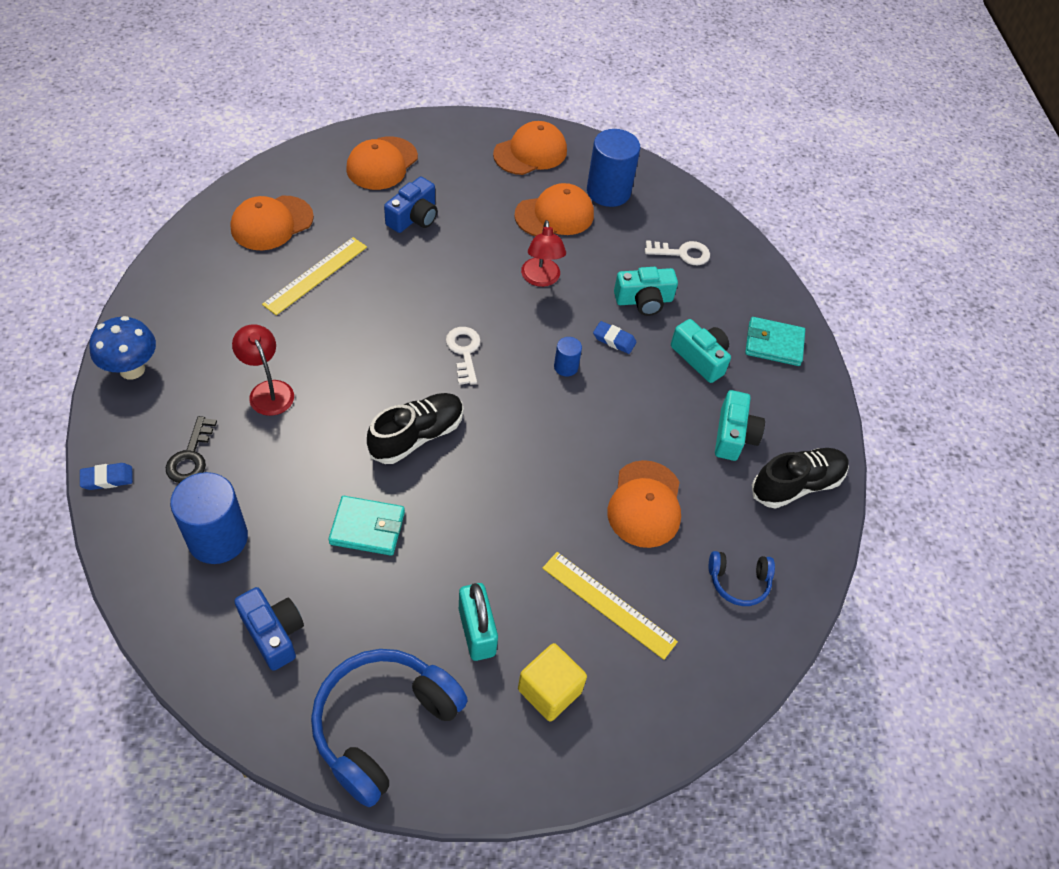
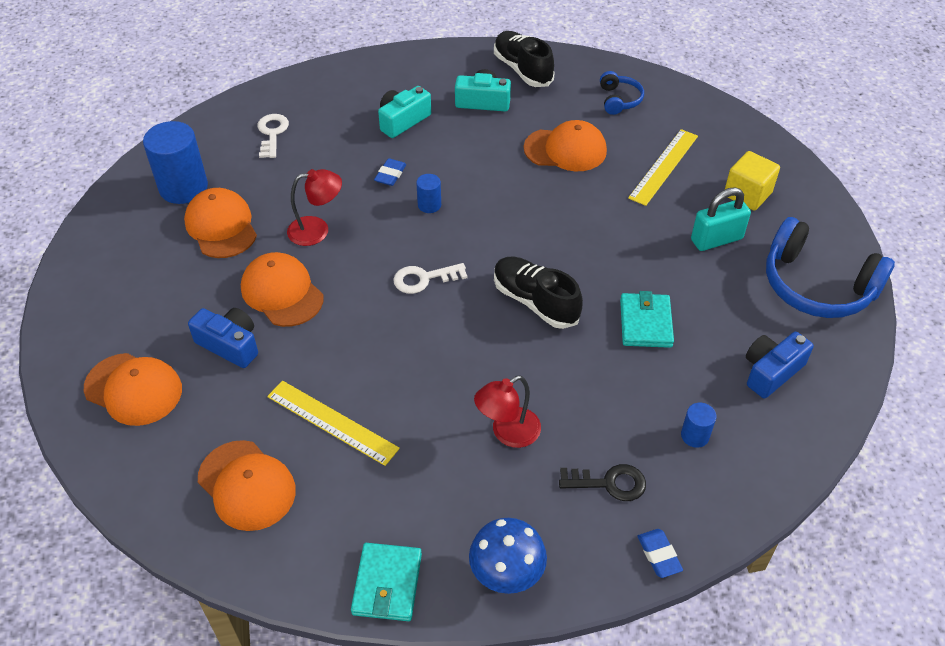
camera: 90 degrees left, 5 degrees down
blue cylinder [170,472,248,564] -> blue cylinder [681,403,717,448], size x0.48
orange cap [493,121,567,175] -> orange cap moved to [241,252,324,327]
turquoise camera [614,267,678,316] -> none
turquoise wallet [745,317,805,366] -> turquoise wallet moved to [351,543,422,621]

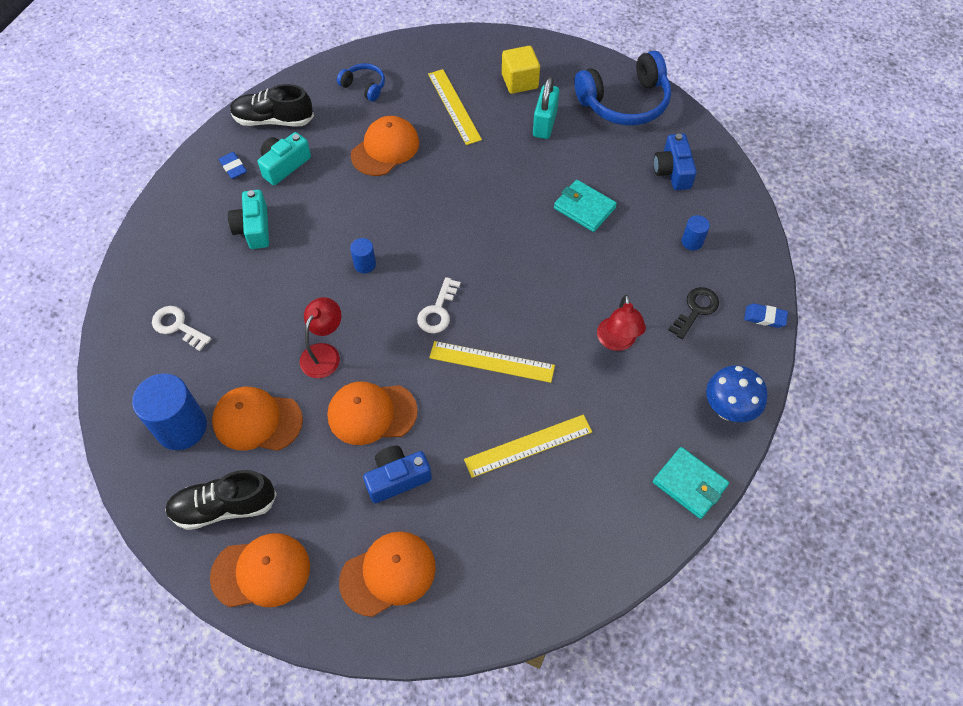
camera: 55 degrees left, 10 degrees up
orange cap [198,440,296,531] -> orange cap moved to [210,533,310,607]
blue eraser [374,158,406,186] -> blue eraser moved to [219,152,247,179]
black shoe [494,256,583,329] -> black shoe moved to [165,470,277,530]
none -> yellow ruler [429,341,555,383]

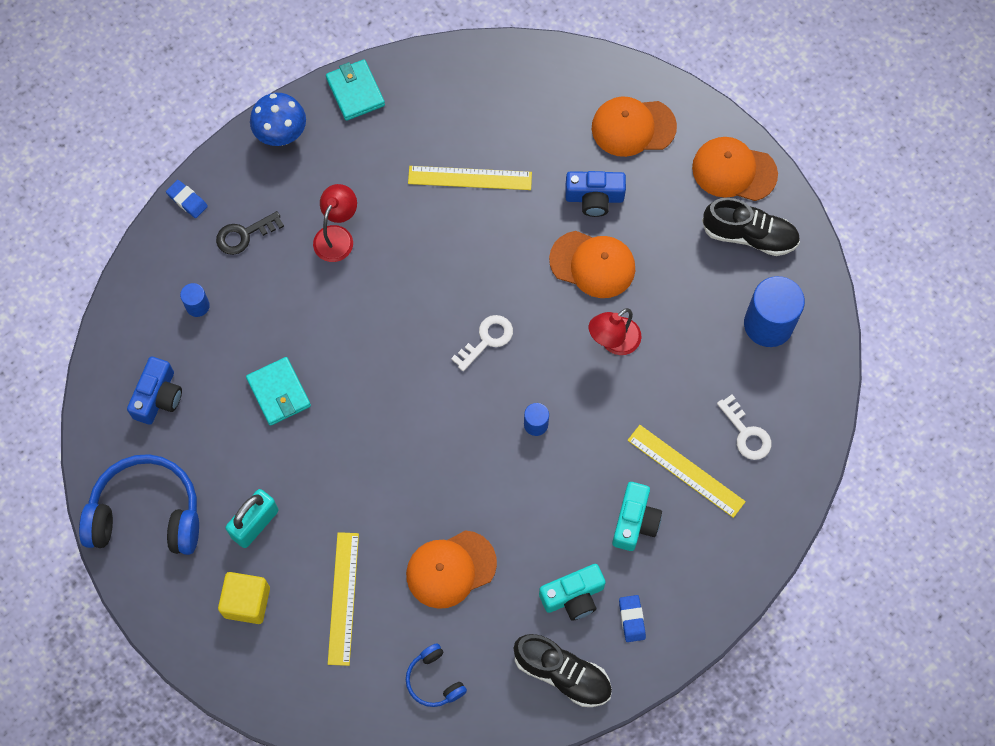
camera: 155 degrees left, 10 degrees up
orange cap [212,387,303,451] -> none
yellow ruler [429,341,555,383] -> yellow ruler moved to [627,425,746,518]

